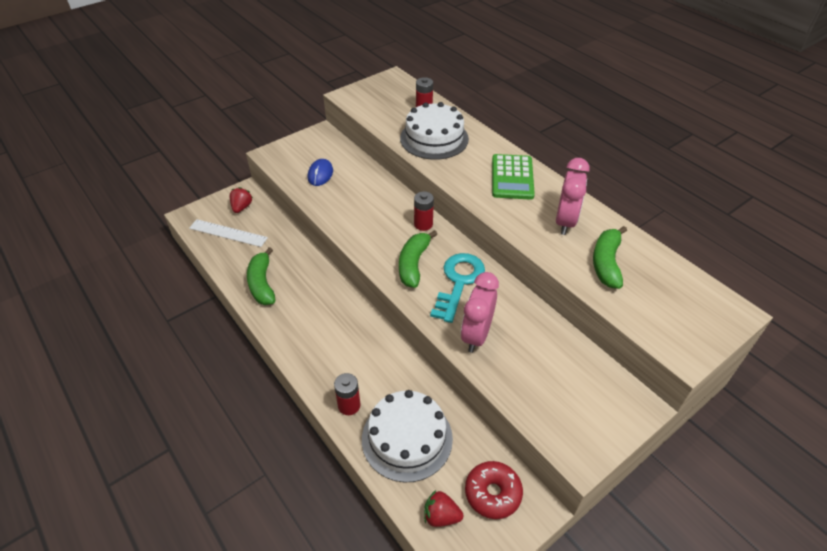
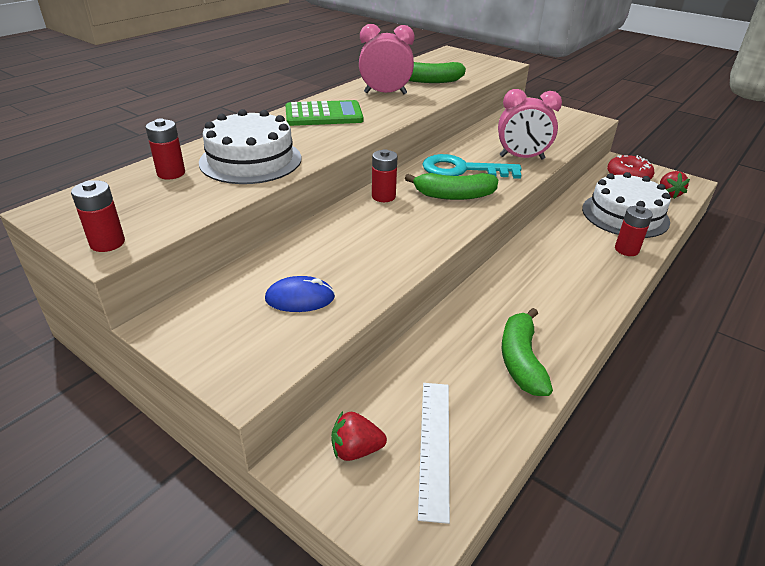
camera: 105 degrees left, 10 degrees down
green banana [247,247,275,305] -> green banana turned 120 degrees clockwise [502,308,553,396]
none -> red battery [71,180,125,252]

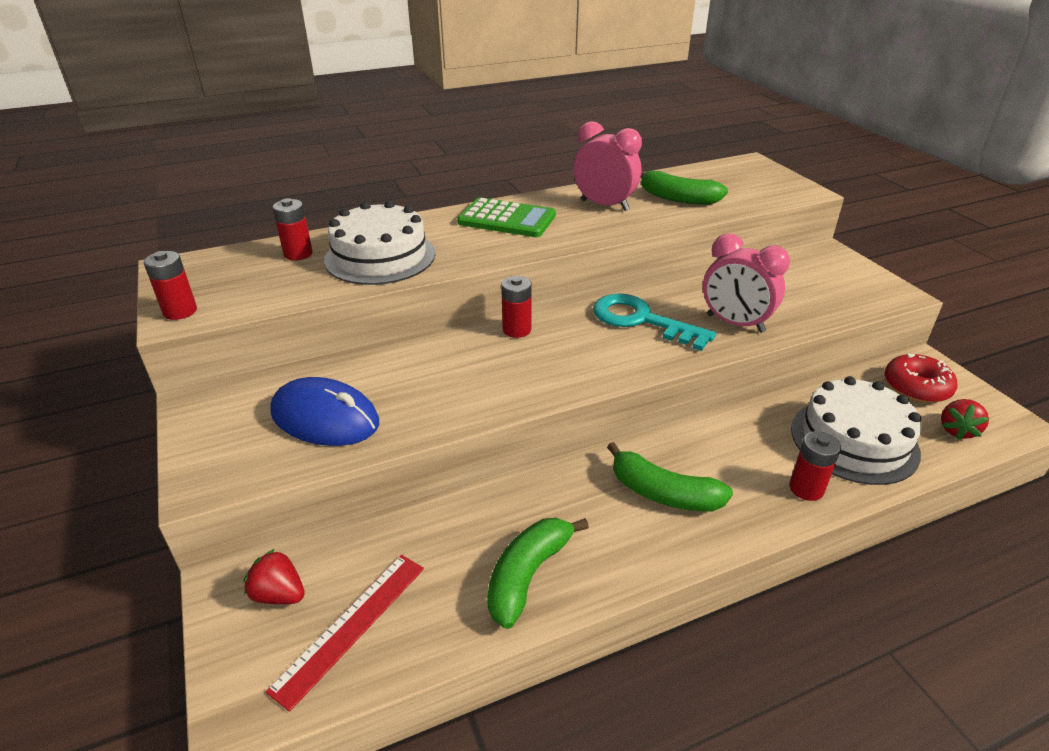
camera: 30 degrees right, 0 degrees up
blue mouse [265,276,335,312] -> blue mouse [270,377,379,446], size x1.59
green banana [405,173,498,200] -> green banana moved to [607,442,733,511]
white ruler [418,383,450,524] -> red ruler [266,555,424,712]

